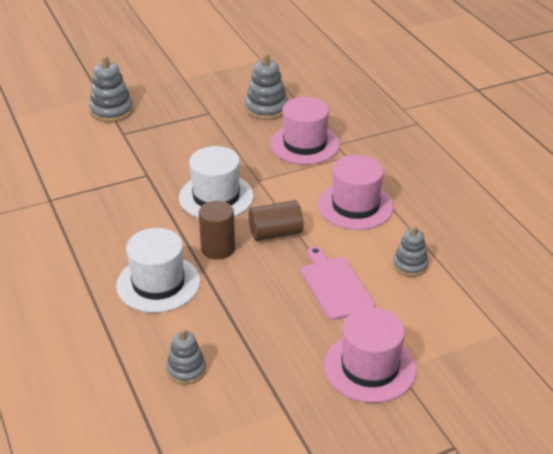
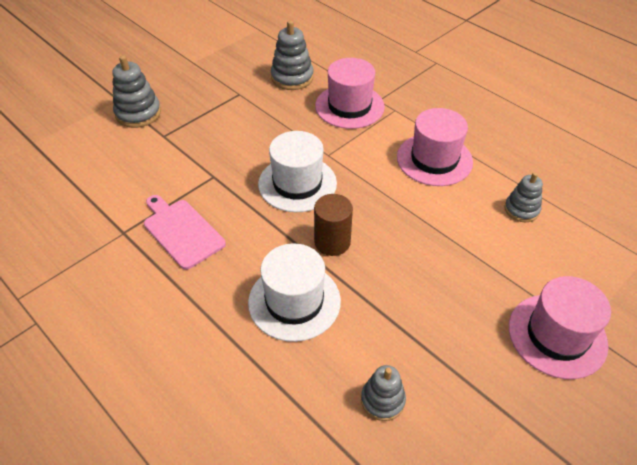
camera: 20 degrees left, 10 degrees up
brown cylinder [249,200,303,241] -> none
pink cutting board [301,246,375,320] -> pink cutting board moved to [144,195,226,270]

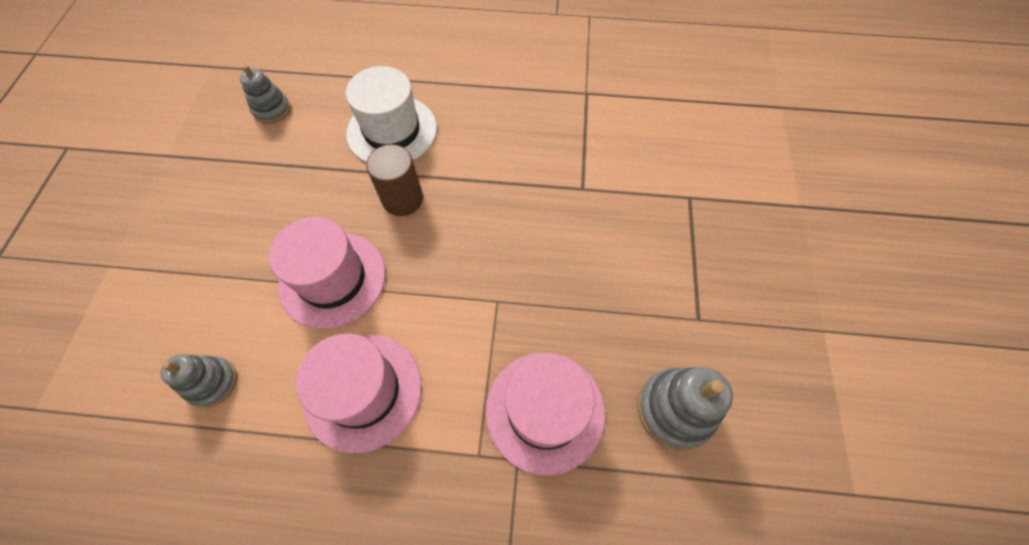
camera: 140 degrees right, 15 degrees up
grey stacking toy [112,55,161,128] -> none
pink cutting board [144,195,226,270] -> none
white hat [258,131,337,212] -> none
pink hat [509,276,611,379] -> pink hat moved to [269,217,385,329]

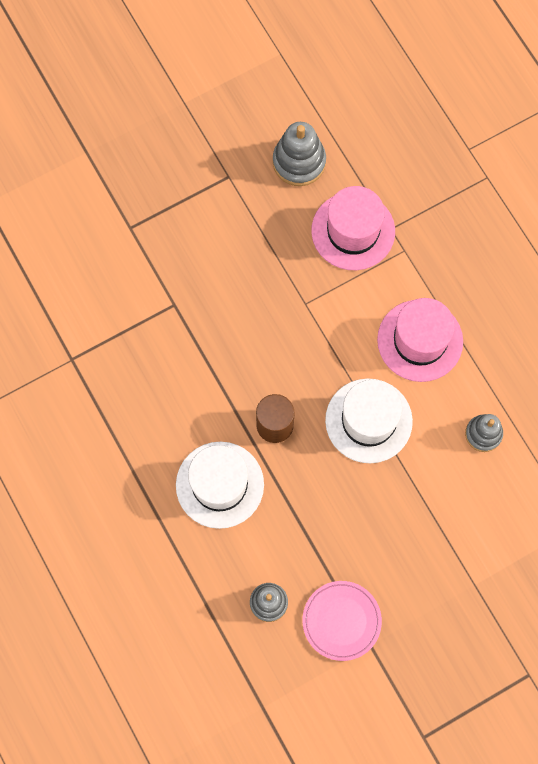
camera: 125 degrees left, 10 degrees up
pink hat [269,217,385,329] -> white hat [325,378,413,463]
none -> pink plate [302,581,382,661]

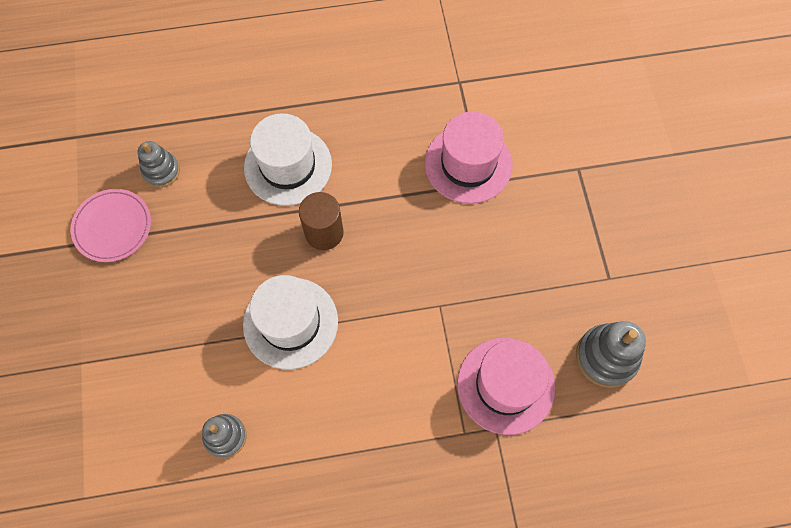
camera: 110 degrees right, 5 degrees down
pink hat [377,298,463,382] -> pink hat moved to [425,111,513,204]

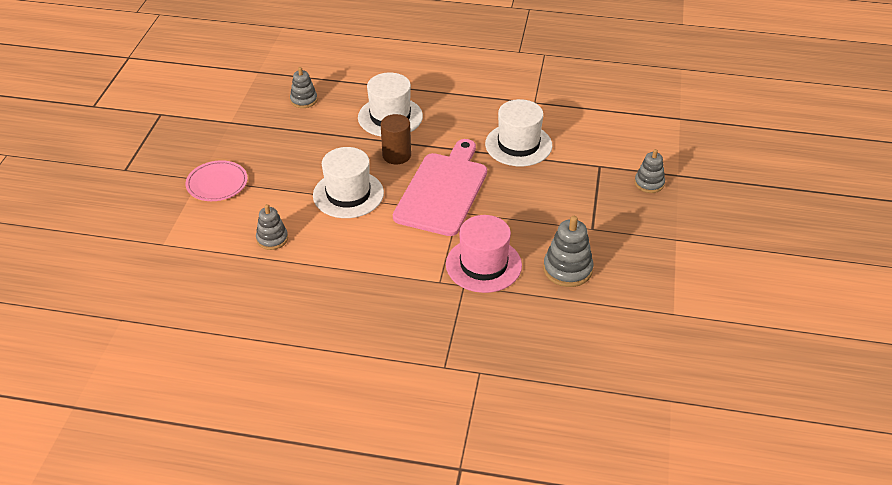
camera: 20 degrees right, 25 degrees down
pink plate [71,189,151,262] -> pink plate moved to [186,160,248,201]
pink hat [425,111,513,204] -> white hat [485,99,552,166]
none -> pink cutting board [393,139,487,236]
none -> grey stacking toy [635,149,665,193]

